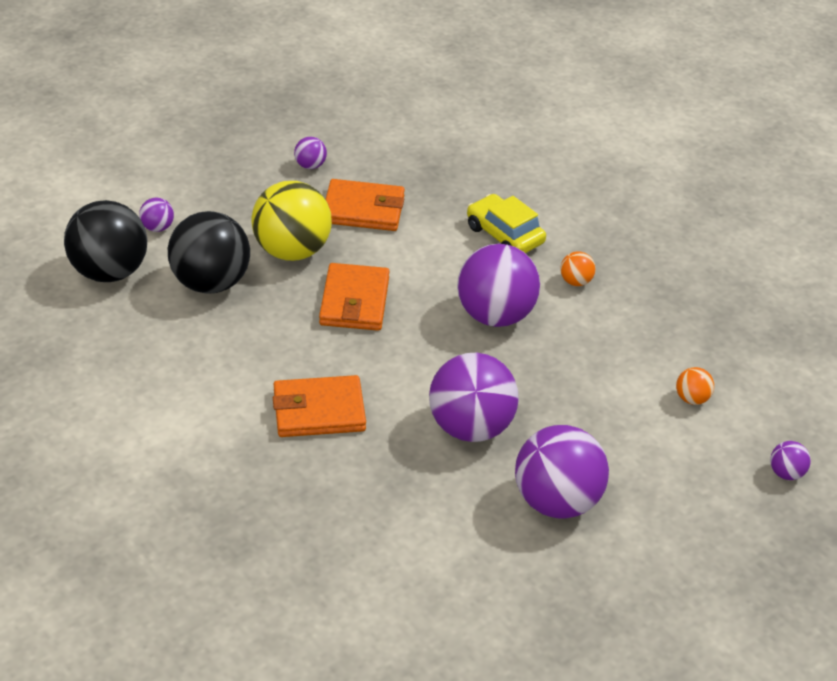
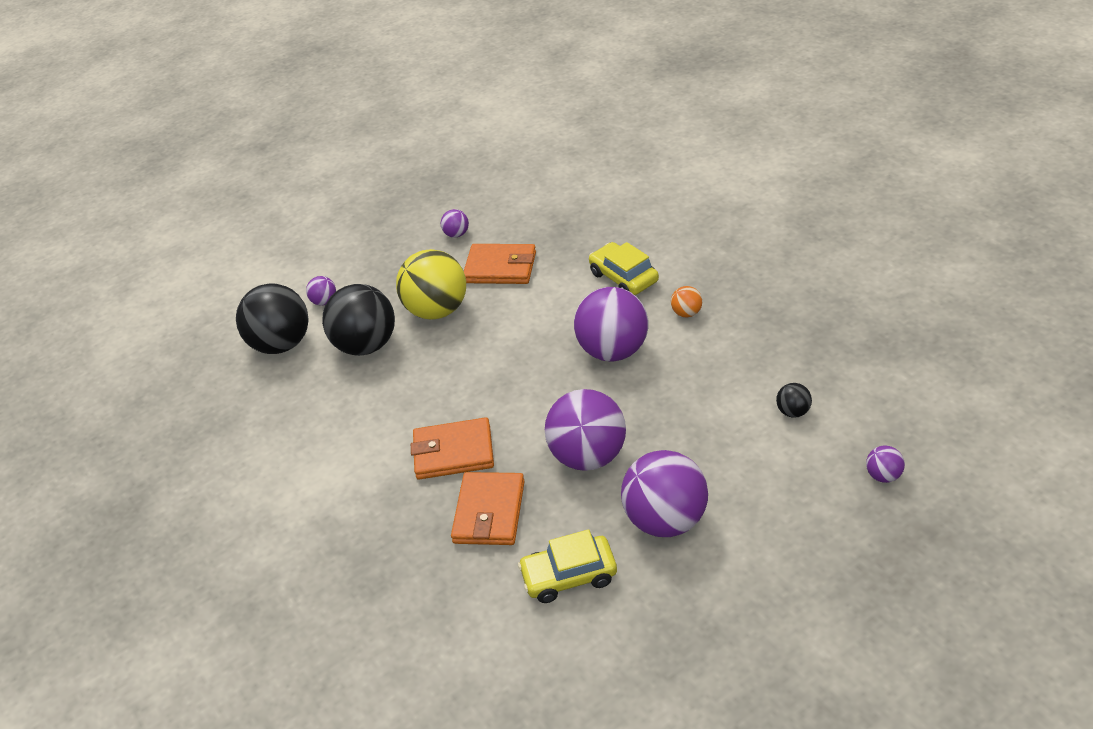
camera: 10 degrees right, 0 degrees up
orange wallet [319,263,390,331] -> orange wallet moved to [451,472,525,545]
orange ball [676,367,714,405] -> black ball [776,383,812,418]
none -> yellow car [518,529,617,603]

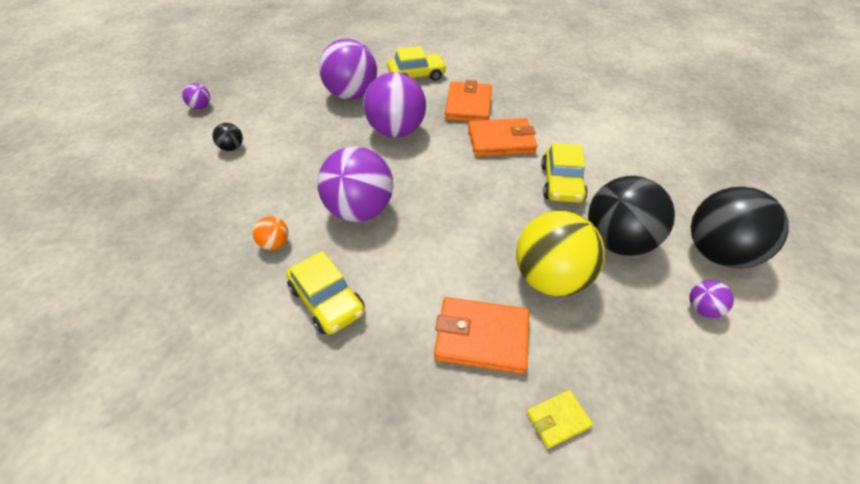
camera: 175 degrees right, 5 degrees up
purple ball [440,209,469,238] -> yellow wallet [527,390,593,449]
none -> yellow car [541,143,588,203]

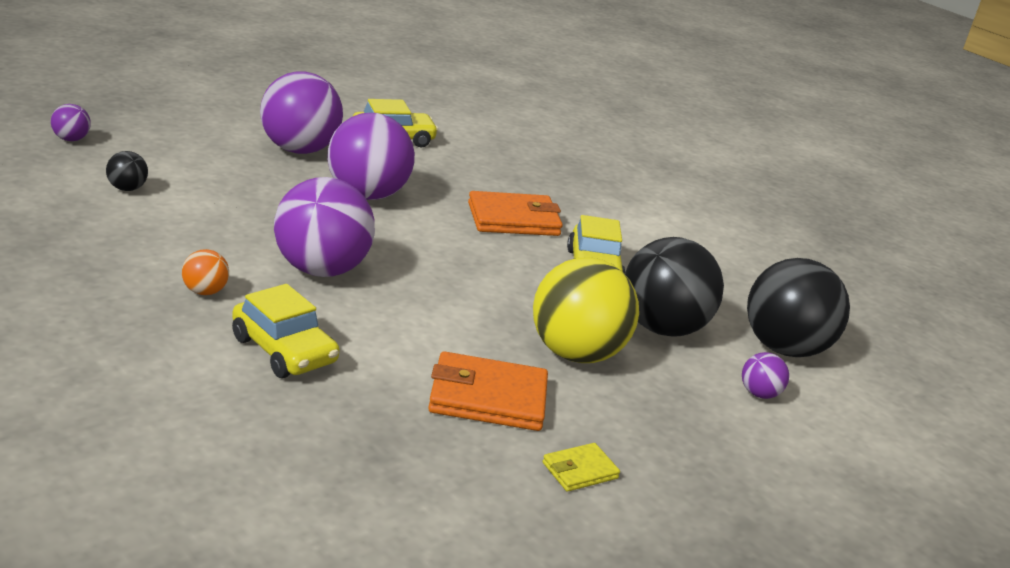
camera: 10 degrees left, 20 degrees down
orange wallet [445,80,492,122] -> none

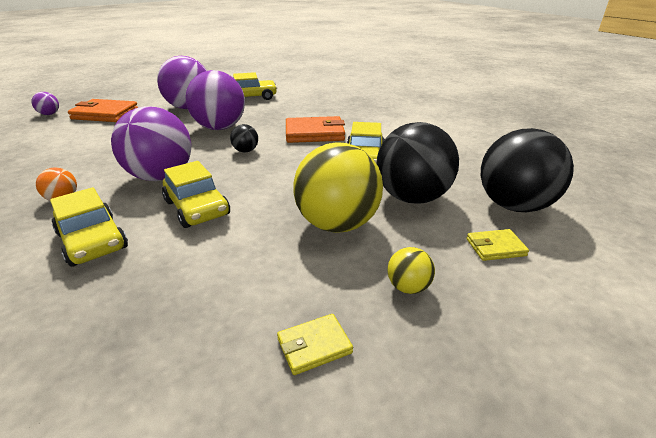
camera: 10 degrees right, 5 degrees up
black ball [106,151,148,191] -> black ball moved to [230,124,258,152]
orange wallet [428,351,548,431] -> orange wallet moved to [68,99,138,122]
purple ball [742,352,789,399] -> yellow wallet [466,229,529,261]
none -> yellow car [162,161,230,228]
none -> yellow ball [388,247,435,294]

